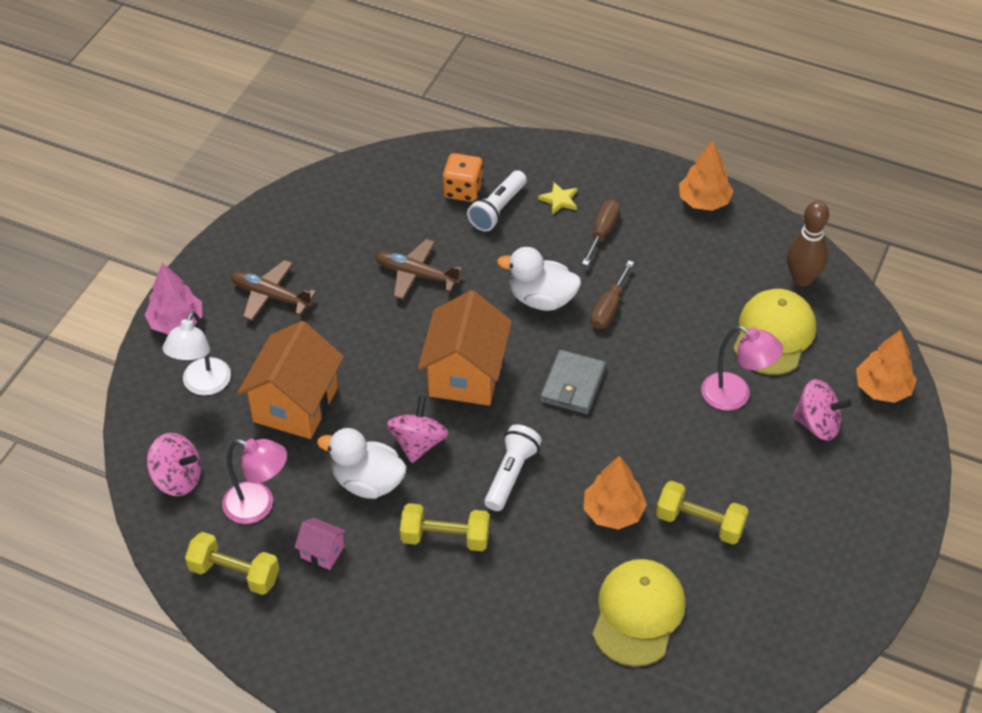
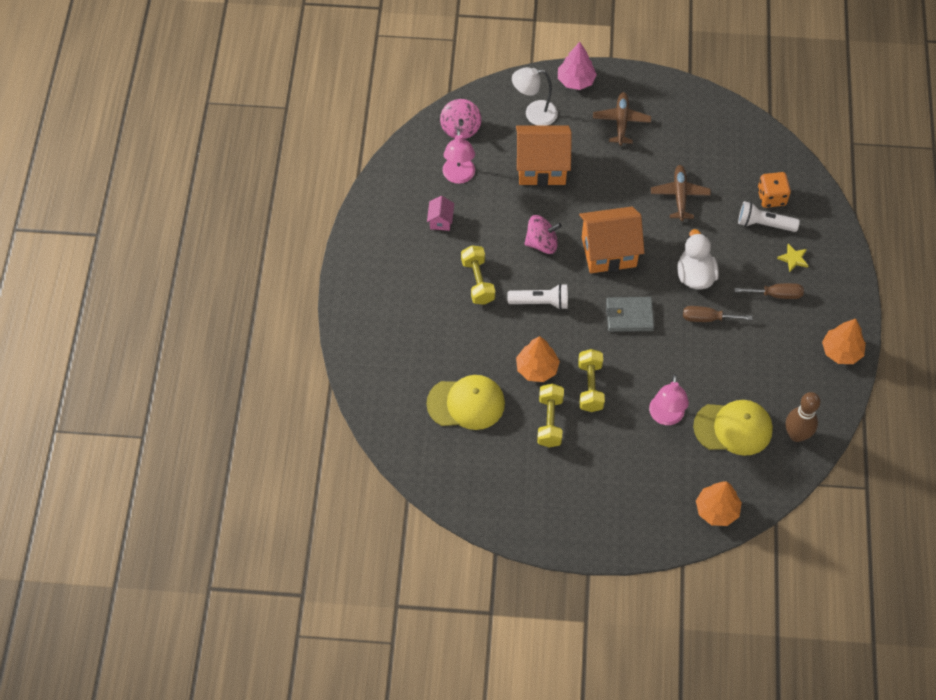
camera: 70 degrees right, 10 degrees up
yellow dumbbell [185,532,279,595] -> yellow dumbbell moved to [578,349,605,412]
white duck [317,428,407,499] -> none
pink spinning top [792,379,852,441] -> none

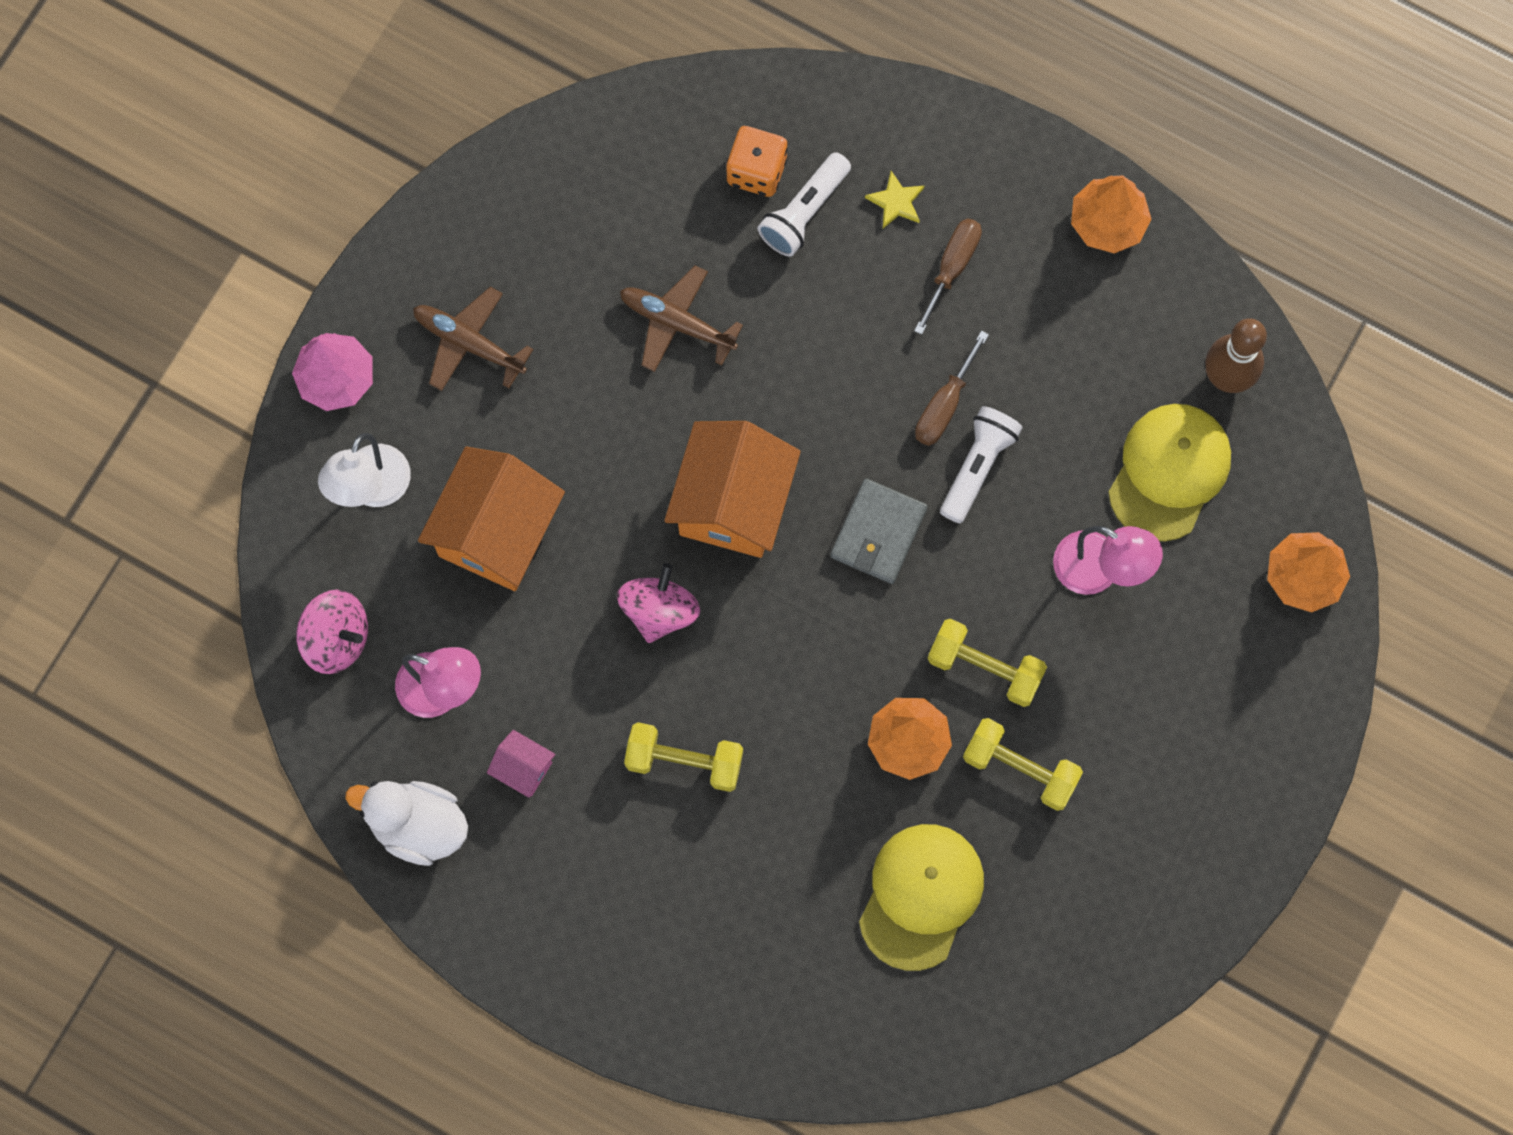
camera: 65 degrees left, 15 degrees up
white flashlight [507,284,568,310] -> white flashlight moved to [940,406,1023,524]
white duck [677,229,719,290] -> white duck moved to [345,781,468,866]

